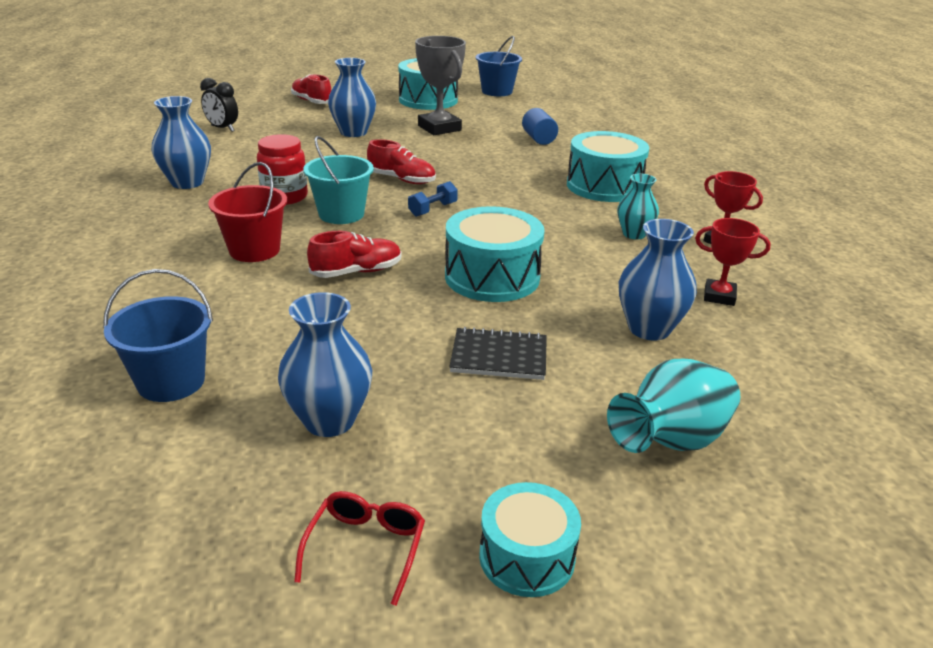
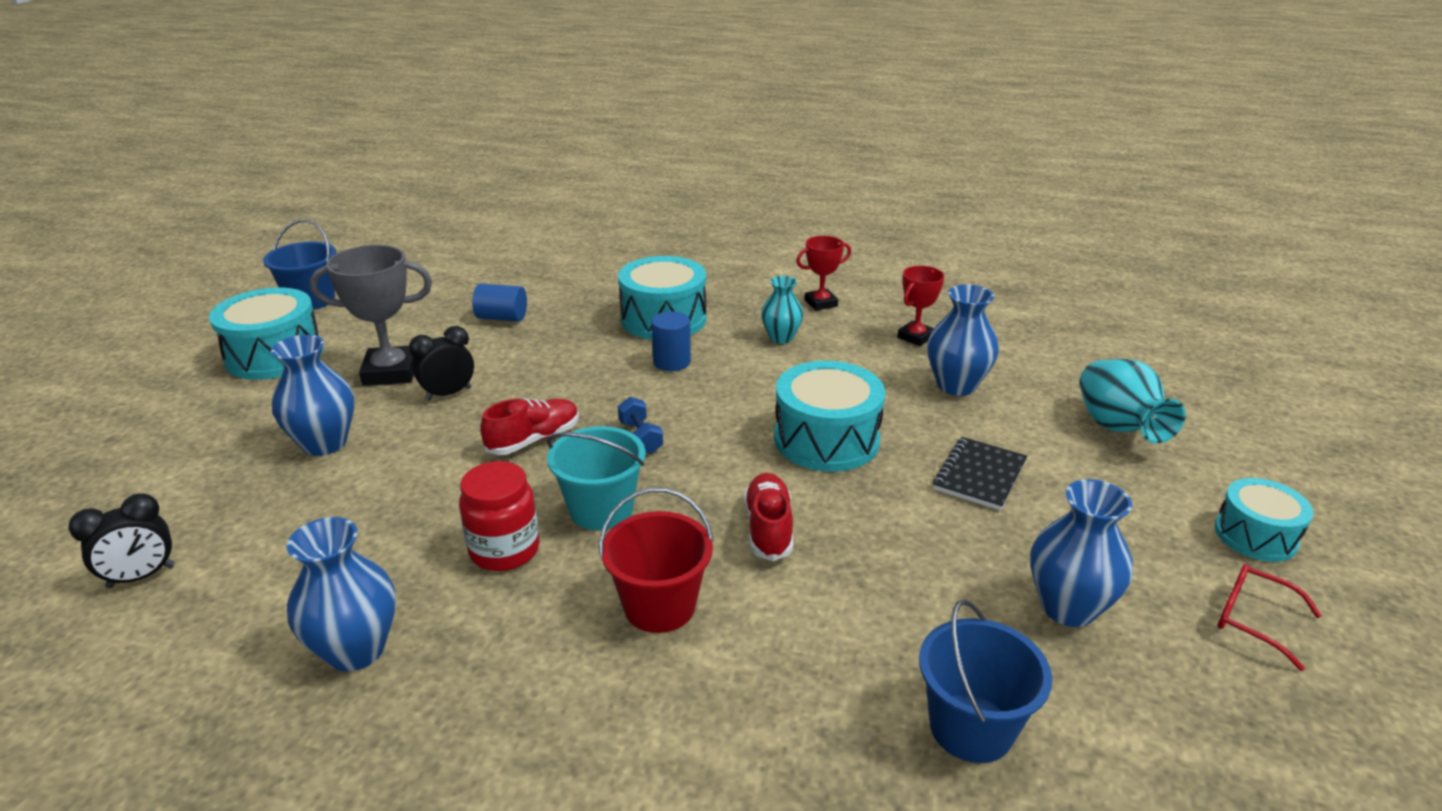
camera: 65 degrees left, 0 degrees up
red shoe [291,74,331,104] -> none
none -> black clock [409,326,474,401]
none -> blue cylinder [651,311,691,371]

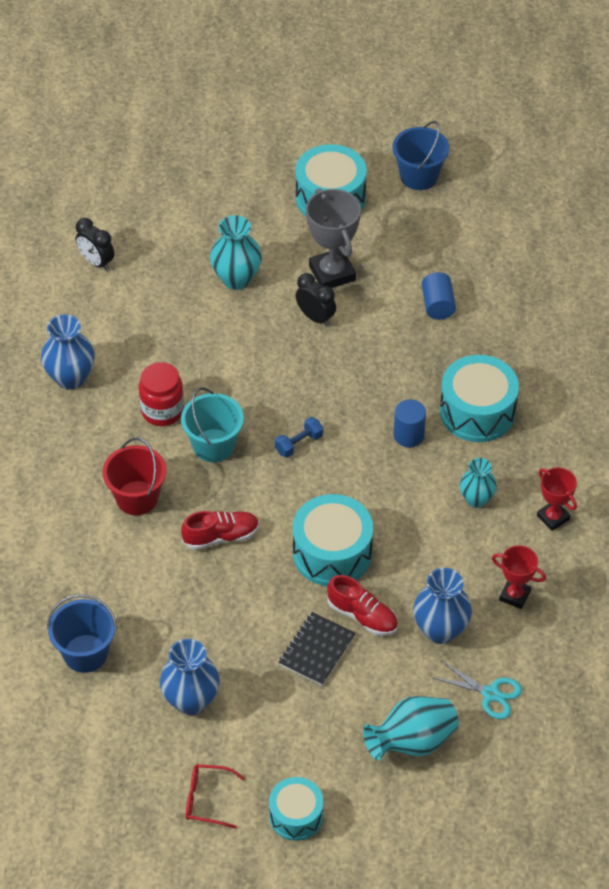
camera: 75 degrees right, 20 degrees up
blue vase [271,335,354,456] -> turquoise vase [210,215,262,290]
red shoe [480,398,579,455] -> red shoe moved to [327,575,398,636]
black notebook [933,437,1027,511] -> black notebook turned 75 degrees counterclockwise [278,612,356,686]
red glasses [1217,564,1322,671] -> red glasses turned 105 degrees counterclockwise [186,764,245,829]
none -> turquoise scissors [433,661,522,719]

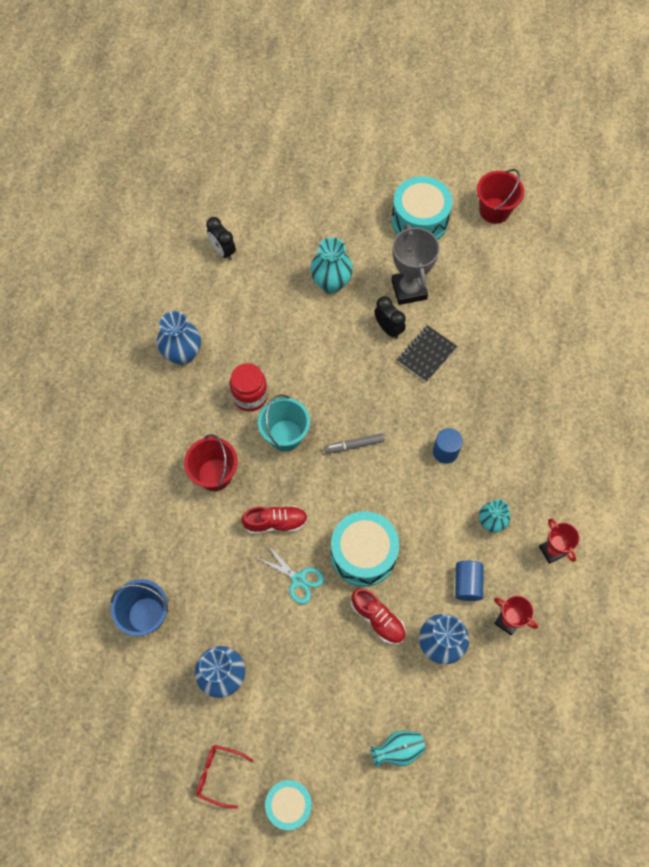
camera: 10 degrees right, 15 degrees up
blue dumbbell [275,417,323,458] -> grey marker [324,433,385,453]
black notebook [278,612,356,686] -> black notebook moved to [397,325,457,382]
turquoise vase [363,696,459,760] -> turquoise vase [371,731,425,768], size x0.66
blue bucket [392,121,449,190] -> red bucket [477,169,524,224]
blue cylinder [422,272,456,320] -> blue cylinder moved to [455,561,484,601]
turquoise scissors [433,661,522,719] -> turquoise scissors moved to [257,546,324,604]
turquoise drum [440,355,519,442] -> none

